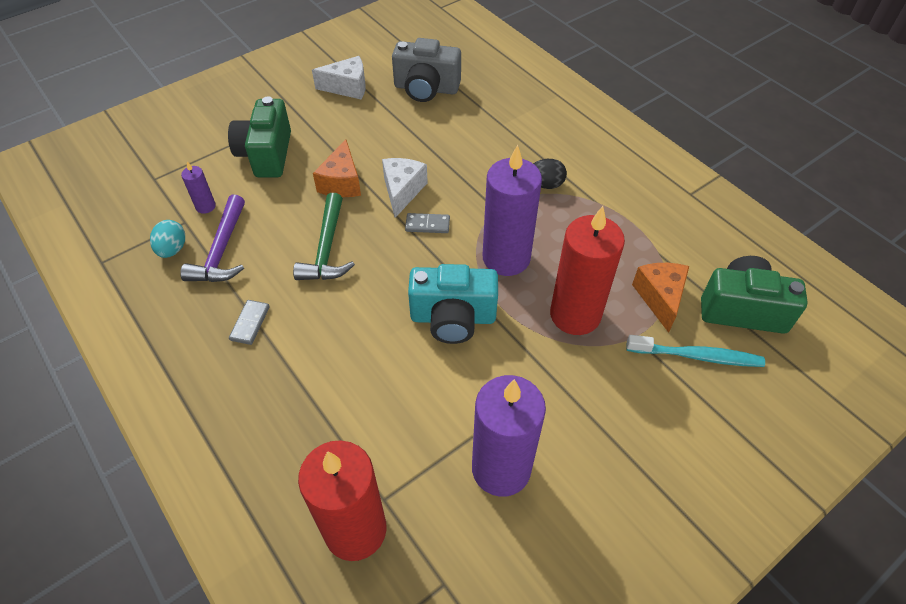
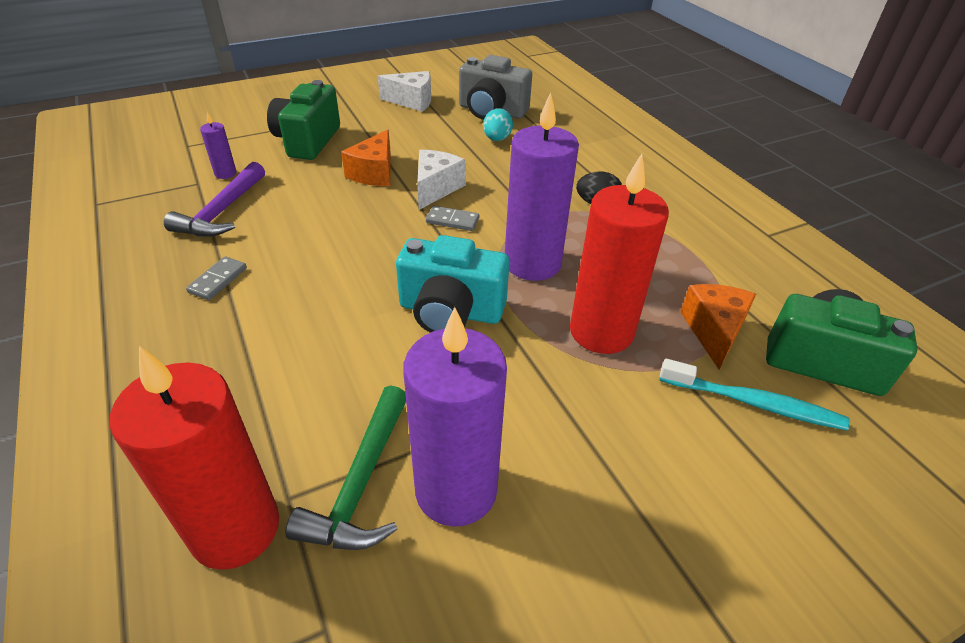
camera: 10 degrees right, 10 degrees down
turquoise egg [150,220,185,258] -> turquoise egg moved to [483,108,513,141]
green hammer [293,193,355,280] -> green hammer moved to [285,385,406,550]

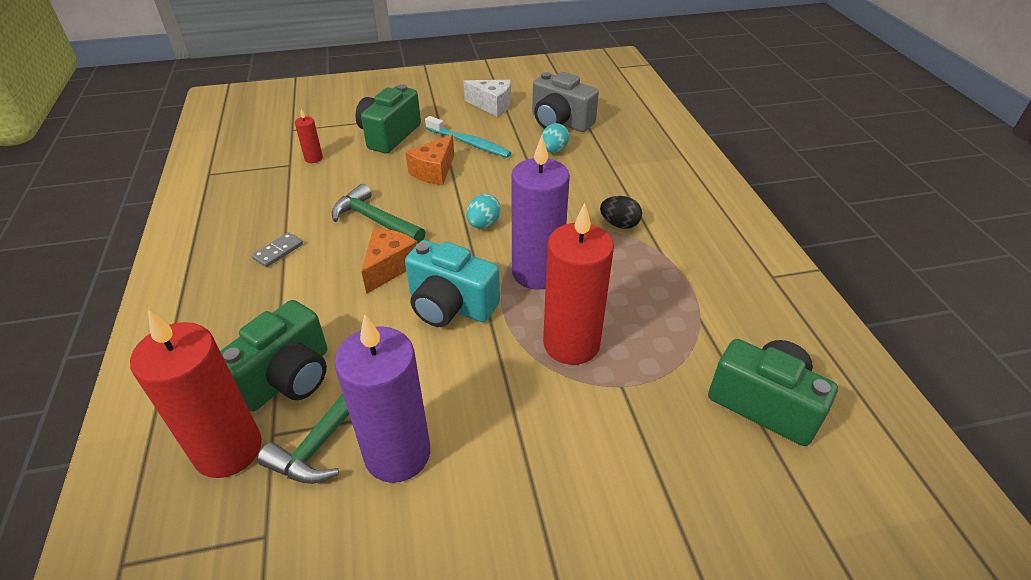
camera: 15 degrees right, 0 degrees up
purple hammer [164,162,265,237] -> none
purple candle [200,112,237,179] -> red candle [295,109,323,163]
white cheese [417,150,466,210] -> none
grey domino [426,206,479,231] -> turquoise egg [467,194,501,228]
turquoise toothbrush [659,359,850,430] -> turquoise toothbrush moved to [425,116,512,158]
orange cheese [680,284,756,370] -> orange cheese moved to [362,228,418,294]
none -> green camera [220,300,327,412]
none -> green hammer [332,184,425,243]

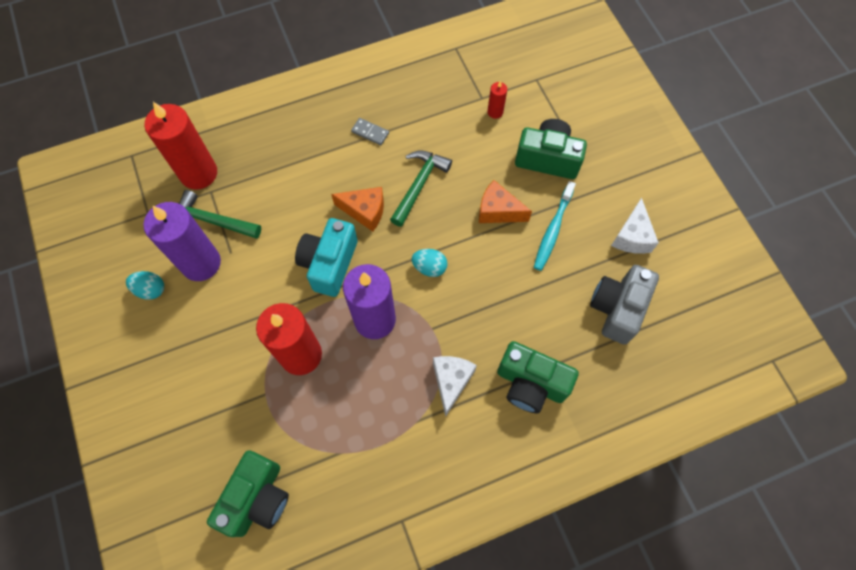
camera: 80 degrees right, 25 degrees up
green camera [220,300,327,412] -> green camera moved to [497,341,579,413]
turquoise egg [541,123,569,153] -> turquoise egg moved to [126,271,164,300]
black egg [600,196,642,229] -> white cheese [433,356,477,417]

